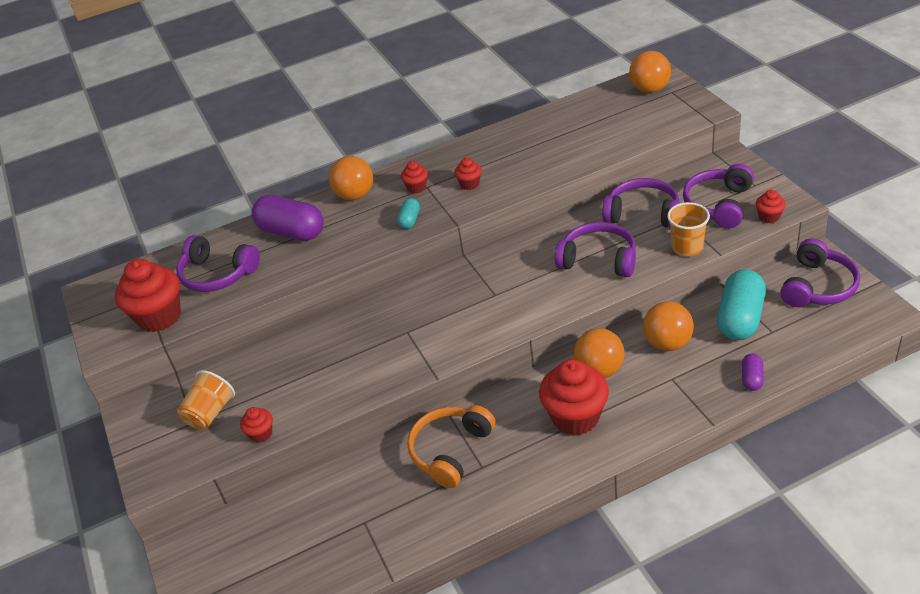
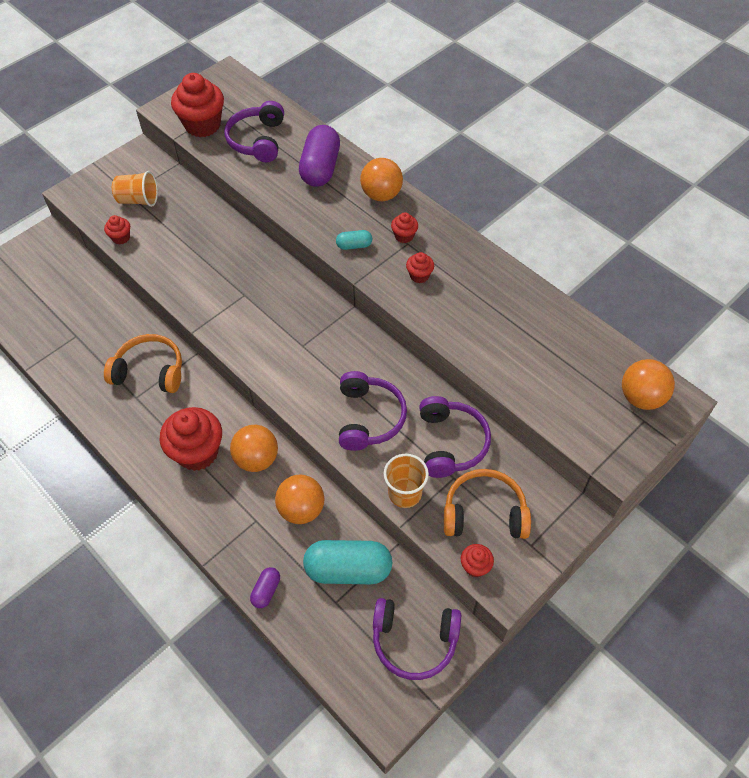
camera: 65 degrees right, 15 degrees up
purple headphones [683,164,754,228] -> orange headphones [444,469,531,539]
purple capsule [742,354,764,391] -> purple capsule turned 60 degrees counterclockwise [250,567,280,608]

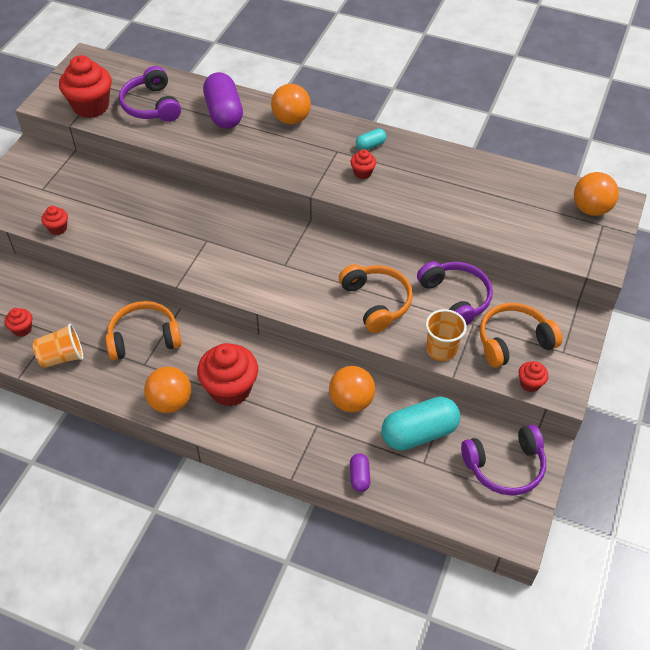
camera: 25 degrees left, 5 degrees down
orange cup [112,171,158,207] -> orange cup moved to [33,324,83,368]
orange ball [230,425,278,472] -> orange ball moved to [144,367,191,413]
turquoise capsule [336,230,372,250] -> turquoise capsule moved to [356,129,387,150]
purple headphones [339,371,407,451] -> orange headphones [339,264,413,333]
red cupcake [391,212,418,243] -> red cupcake moved to [5,308,32,337]

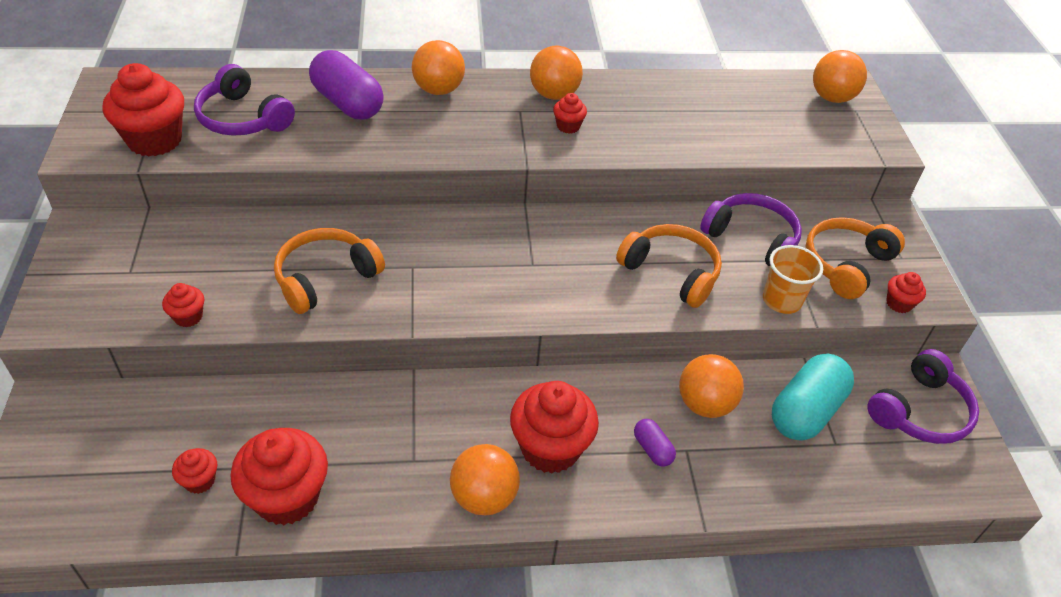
camera: 30 degrees left, 5 degrees down
orange cup [33,324,83,368] -> red cupcake [230,428,328,525]
orange headphones [106,301,182,360] -> orange headphones moved to [274,228,385,314]
purple capsule [350,453,370,492] -> purple capsule moved to [634,419,676,467]
turquoise capsule [356,129,387,150] -> orange ball [530,45,583,100]

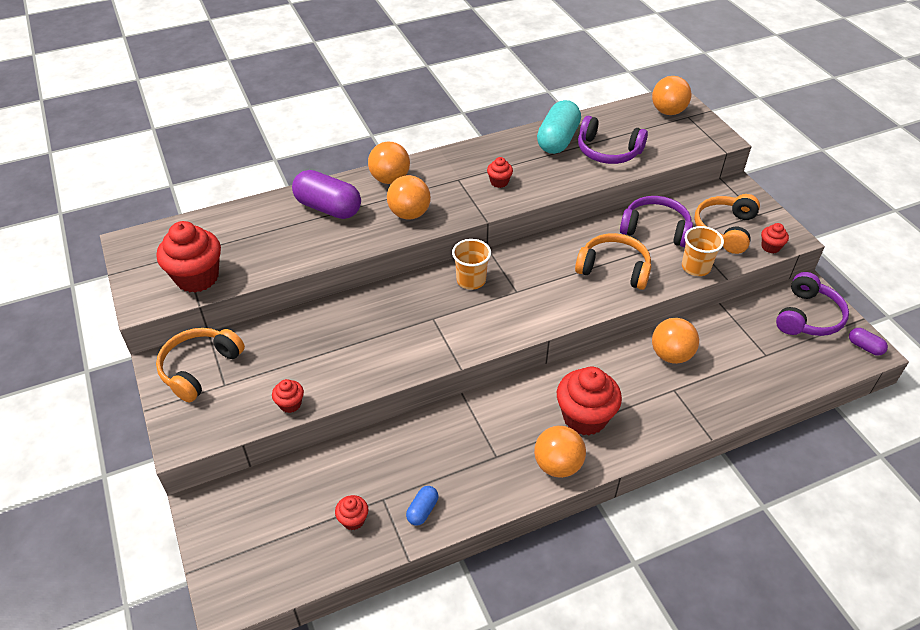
camera: 15 degrees left, 0 degrees up
purple headphones [194,64,295,136] -> purple headphones moved to [578,116,648,164]
red cupcake [230,428,328,525] -> blue capsule [406,486,438,526]
orange headphones [274,228,385,314] -> orange headphones moved to [156,328,245,402]
orange ball [530,45,583,100] -> orange ball moved to [387,175,431,220]
purple capsule [634,419,676,467] -> purple capsule moved to [849,328,888,356]
turquoise capsule [772,354,854,440] -> turquoise capsule moved to [537,100,581,154]
none -> orange cup [452,239,491,290]

